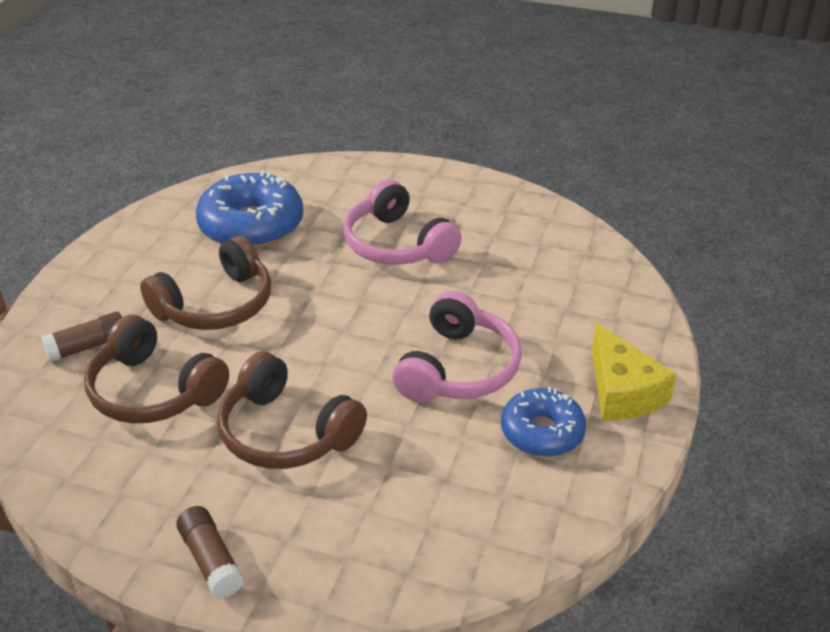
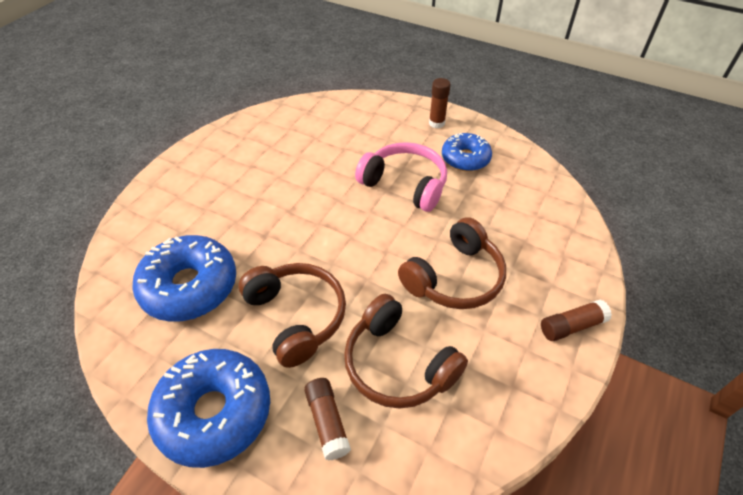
camera: 80 degrees left, 10 degrees up
brown headphones [84,315,229,423] -> brown headphones turned 90 degrees clockwise [344,294,468,409]
pink headphones [343,179,462,264] -> none
yellow cheese [592,323,676,421] -> brown glue stick [429,78,451,128]
none -> blue donut [147,349,270,468]

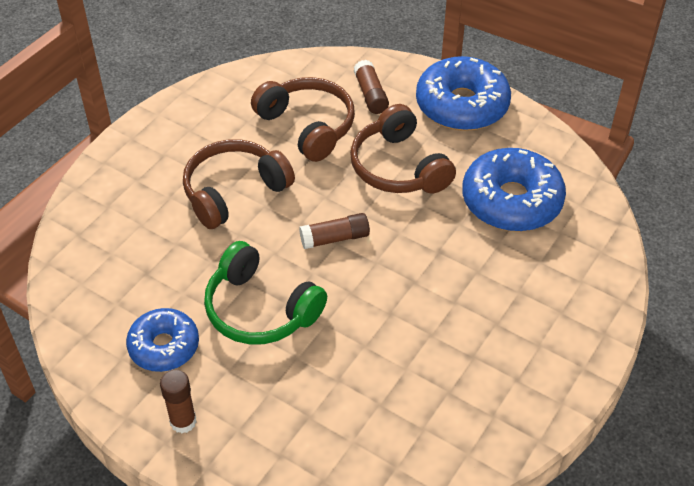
camera: 175 degrees left, 0 degrees up
pink headphones [355,142,447,212] -> green headphones [204,241,327,345]
brown glue stick [541,299,612,341] -> brown glue stick moved to [299,213,370,249]

